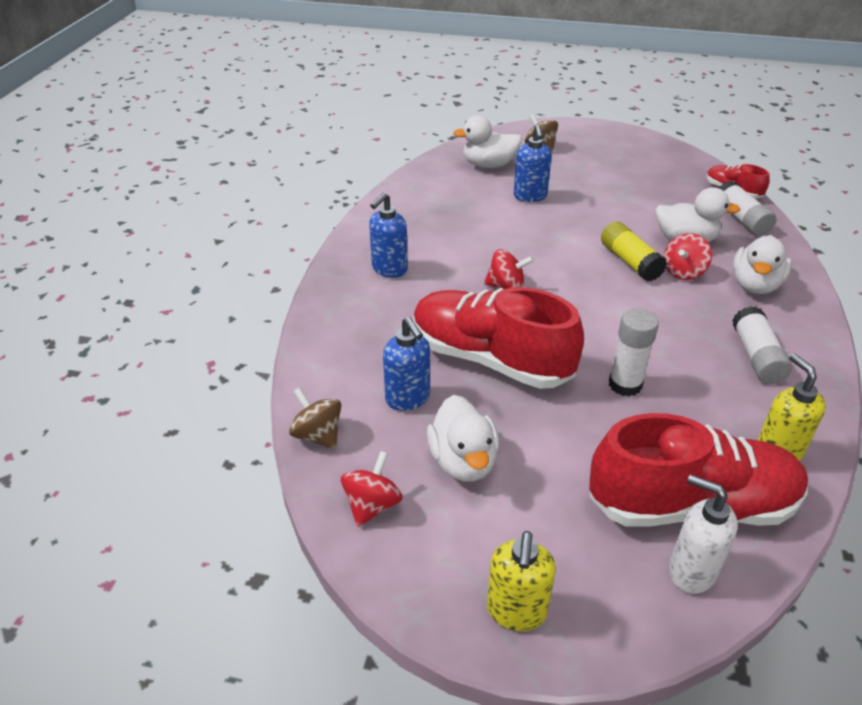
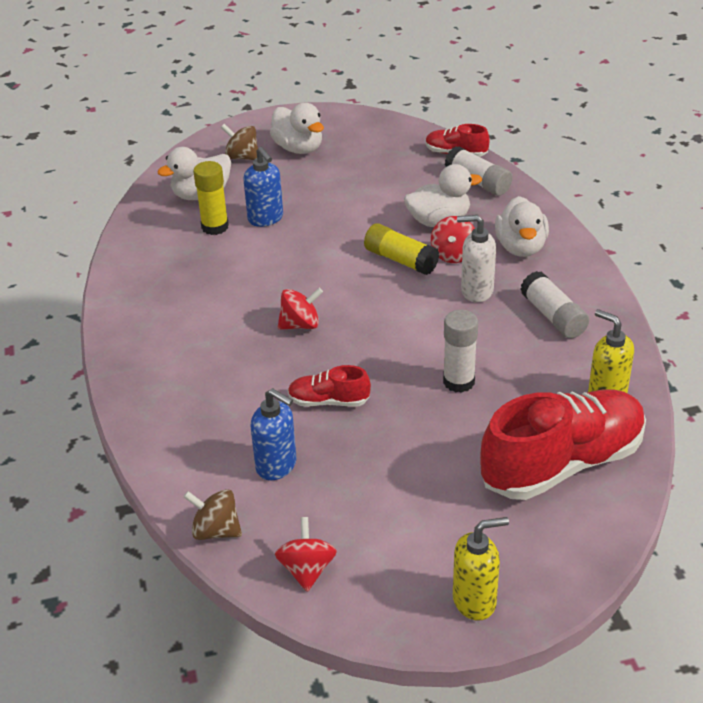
camera: 25 degrees left, 0 degrees up
blue soap dispenser [369,193,408,278] -> none
red shoe [413,287,584,389] -> red shoe [288,365,371,407], size x0.46
white duck [427,395,499,481] -> white duck moved to [270,103,324,154]
yellow soap dispenser [487,531,556,631] -> yellow soap dispenser turned 90 degrees counterclockwise [453,517,509,621]
white soap dispenser [669,474,738,594] -> white soap dispenser moved to [457,215,496,302]
none -> yellow glue stick [193,161,229,235]

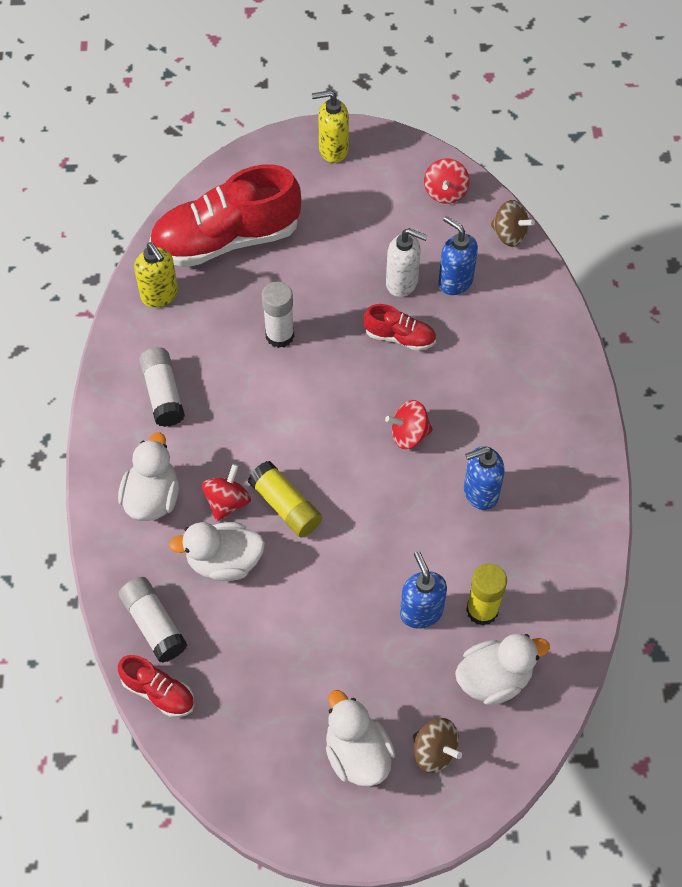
camera: 170 degrees left, 20 degrees up
white soap dispenser [457,215,496,302] -> white soap dispenser moved to [386,228,428,297]
none -> blue soap dispenser [464,446,505,510]

